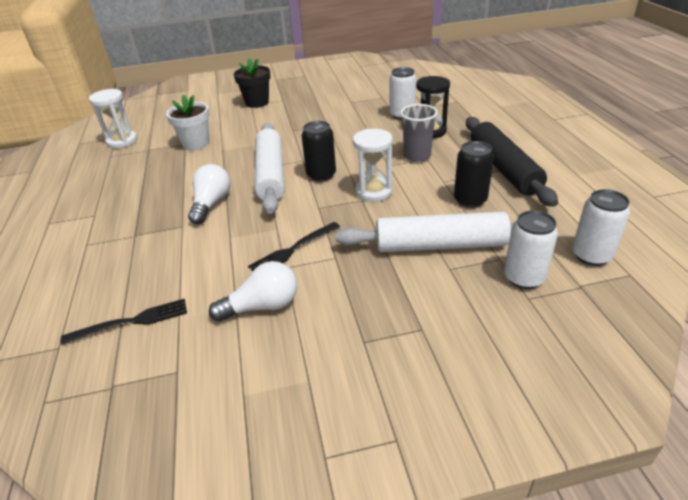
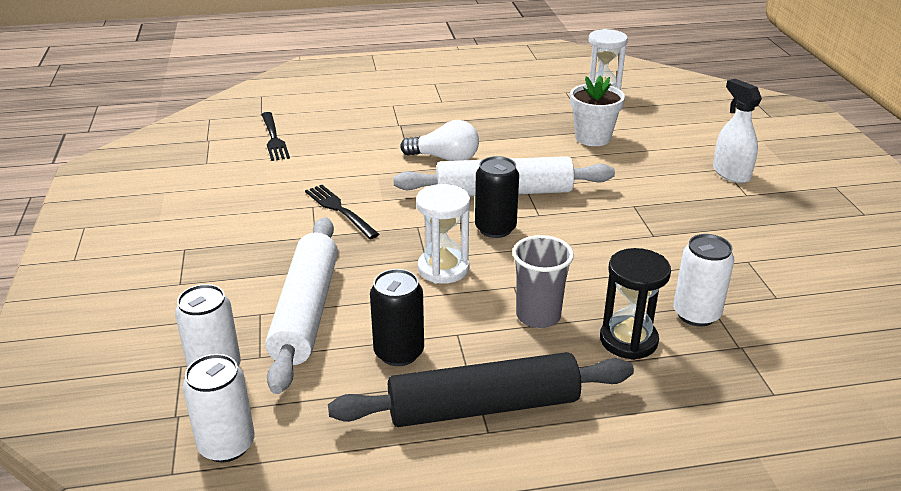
camera: 90 degrees right, 5 degrees down
white light bulb [209,261,297,322] -> none
black flower pot [234,58,271,108] -> white spray bottle [713,79,762,183]

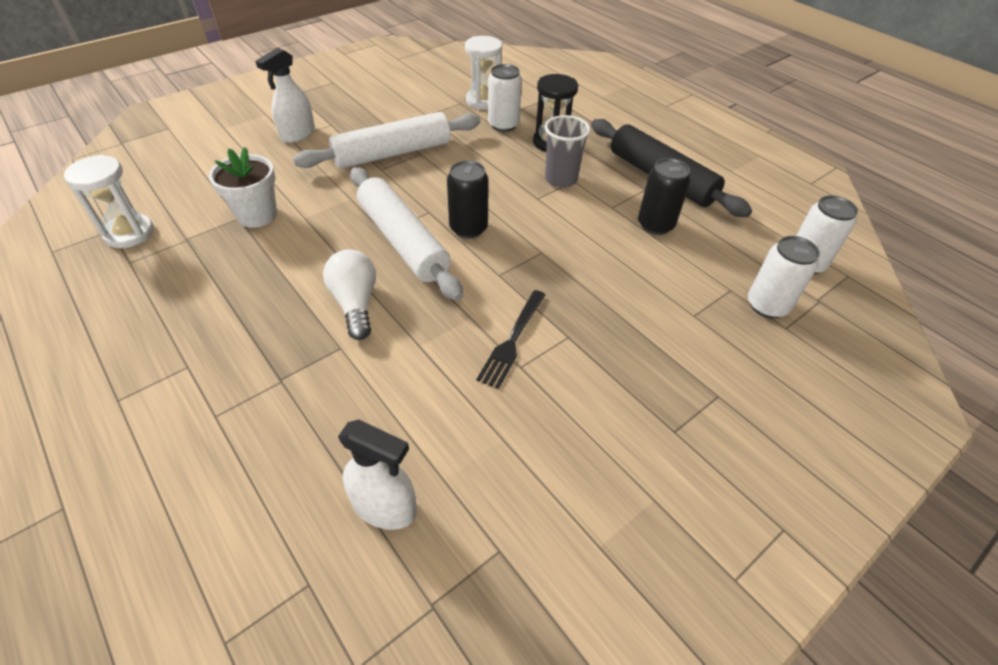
camera: 120 degrees left, 15 degrees up
black fork [261,112,290,161] -> white spray bottle [338,419,417,530]
white rolling pin [265,217,338,394] -> white rolling pin moved to [293,112,480,169]
white hourglass [416,184,470,284] -> white hourglass moved to [465,36,502,110]

